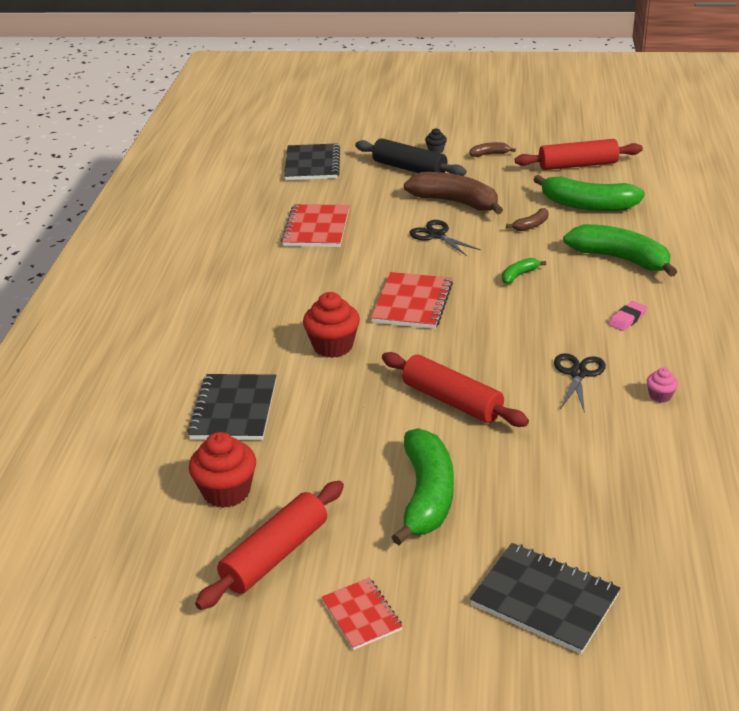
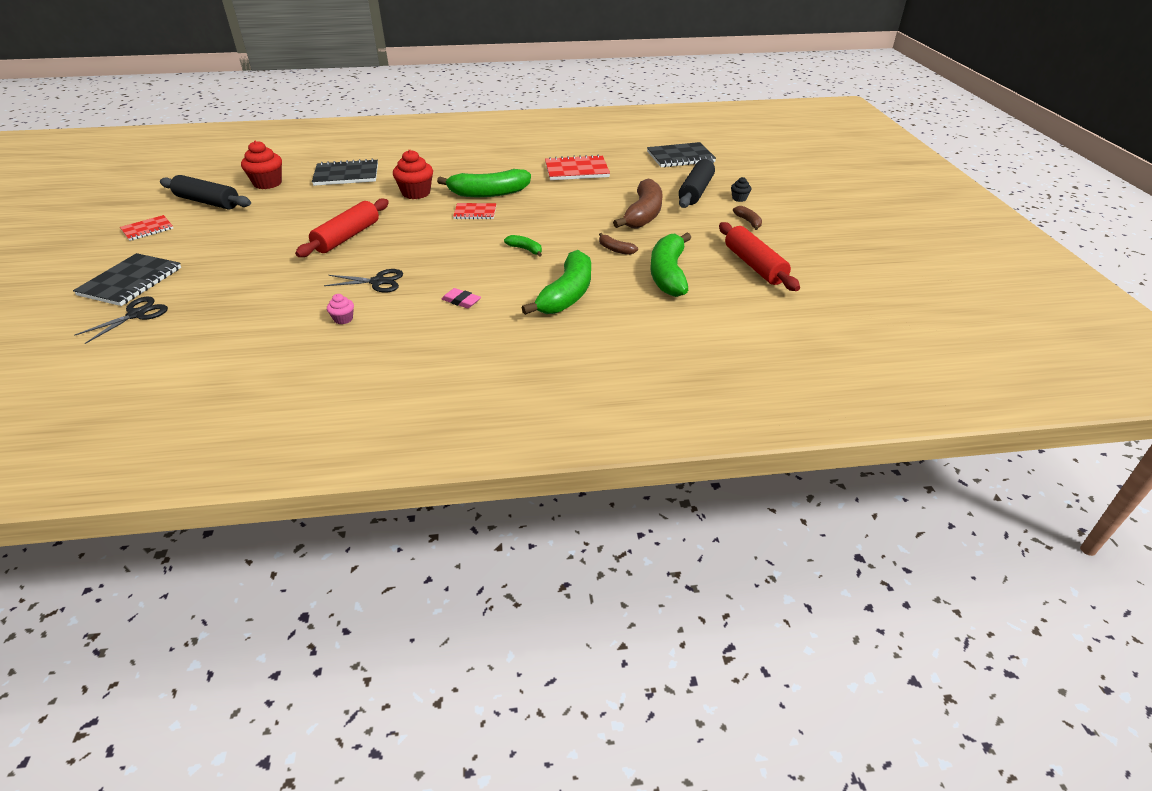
camera: 75 degrees right, 5 degrees up
red rolling pin [195,481,344,610] -> black rolling pin [160,175,251,209]
red notebook [371,272,453,329] -> red notebook [453,203,496,219], size x0.60
green banana [392,428,454,545] -> green banana moved to [437,169,531,197]
black scissors [409,220,481,256] -> black scissors moved to [74,297,168,344]

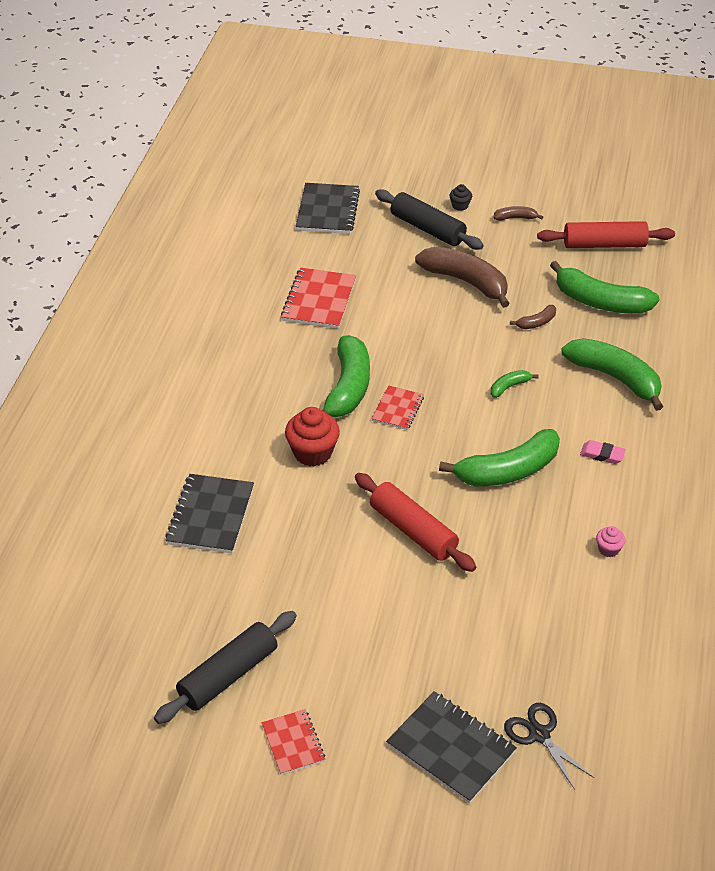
camera: 70 degrees left, 5 degrees up
red cupcake [241,141,282,189] -> none
black scissors [324,269,403,293] -> none
pink eraser [442,288,481,308] -> pink eraser turned 60 degrees clockwise [580,440,626,464]
none -> green banana [439,429,560,486]

